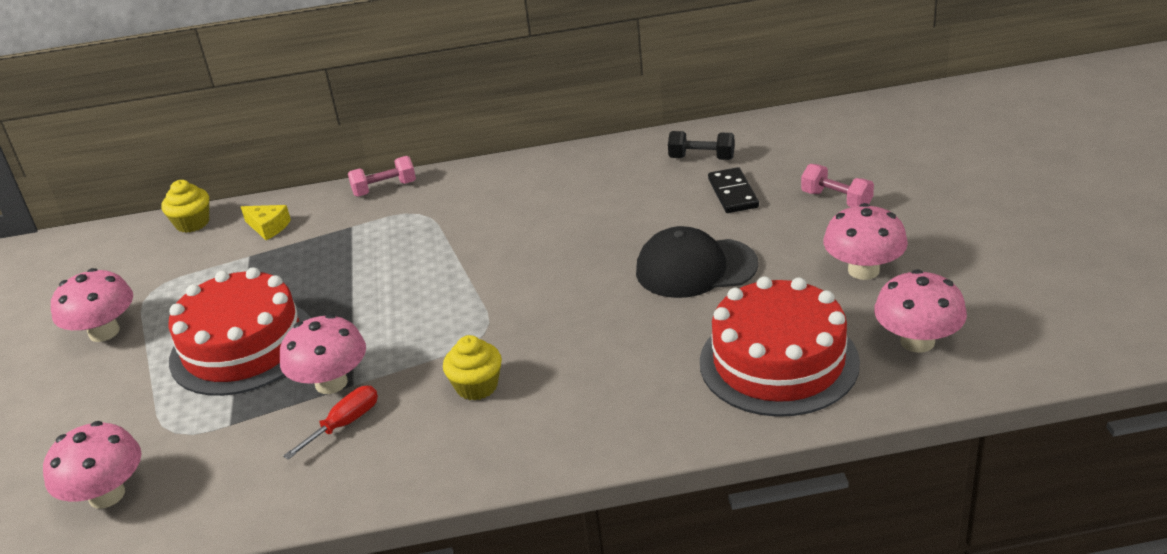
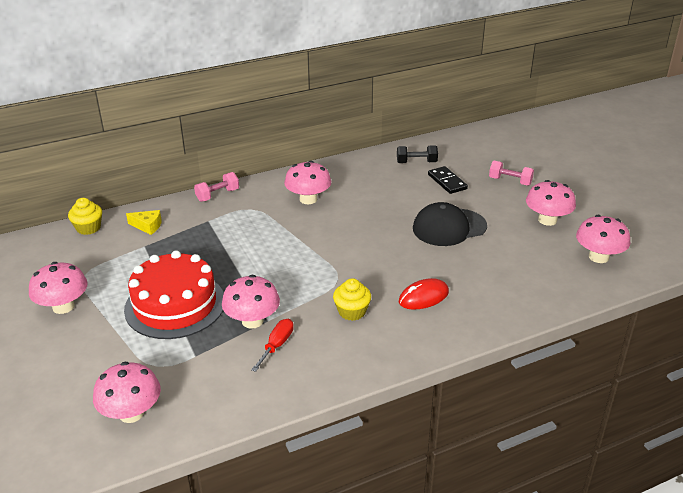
camera: 20 degrees left, 0 degrees up
red cake [700,276,860,417] -> none
none -> pink mushroom [284,161,331,204]
none -> red mouse [399,278,449,310]

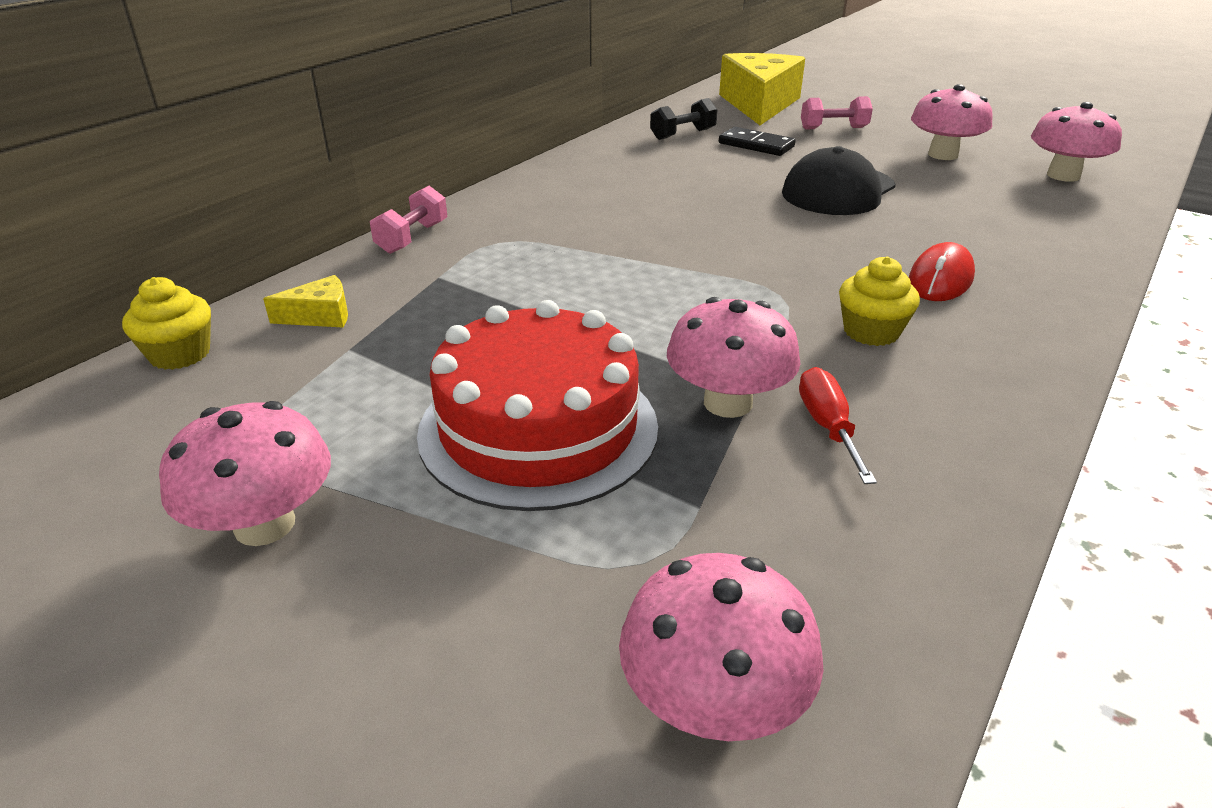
camera: 30 degrees left, 0 degrees up
pink mushroom [284,161,331,204] -> none
none -> yellow cheese [719,53,805,125]

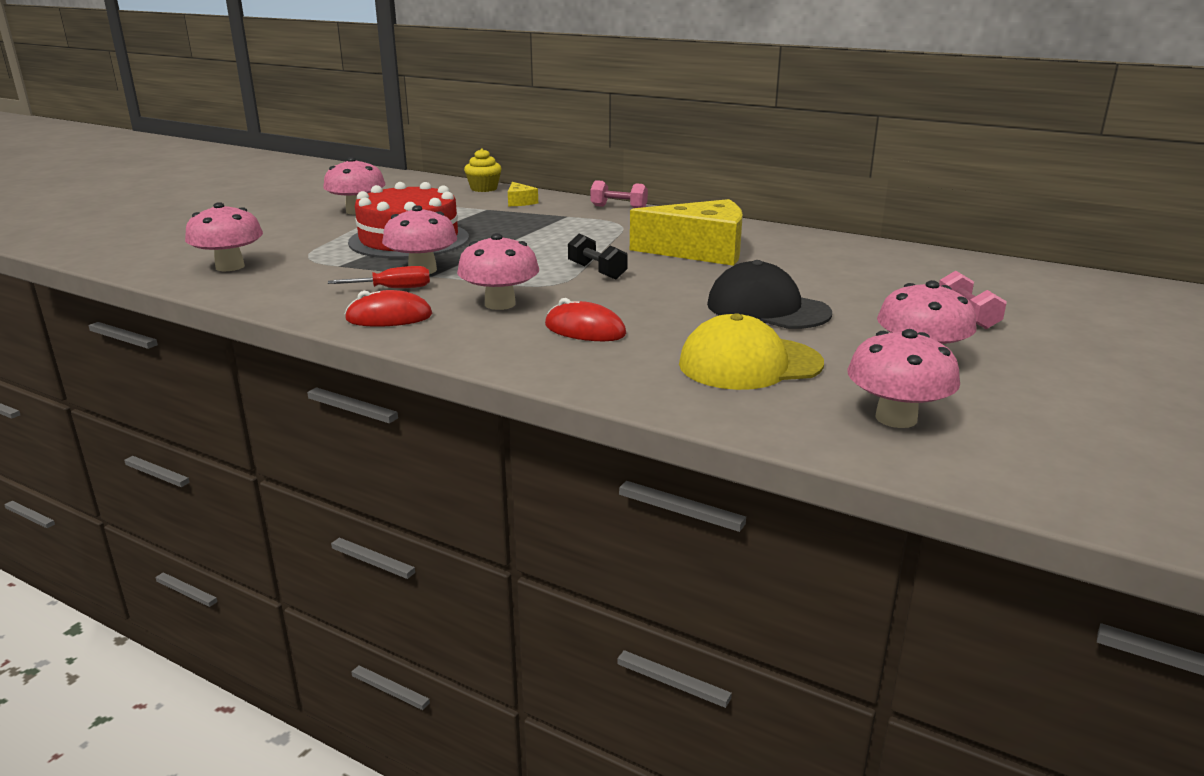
camera: 85 degrees right, 10 degrees down
black dumbbell [650,98,717,140] -> black dumbbell moved to [568,234,628,280]
yellow cheese [719,53,805,125] -> yellow cheese moved to [630,199,743,266]
black domino [719,127,796,156] -> none
yellow cupcake [839,257,920,346] -> pink mushroom [457,233,539,310]
none -> red mouse [345,290,432,327]
none -> yellow cap [679,313,824,390]

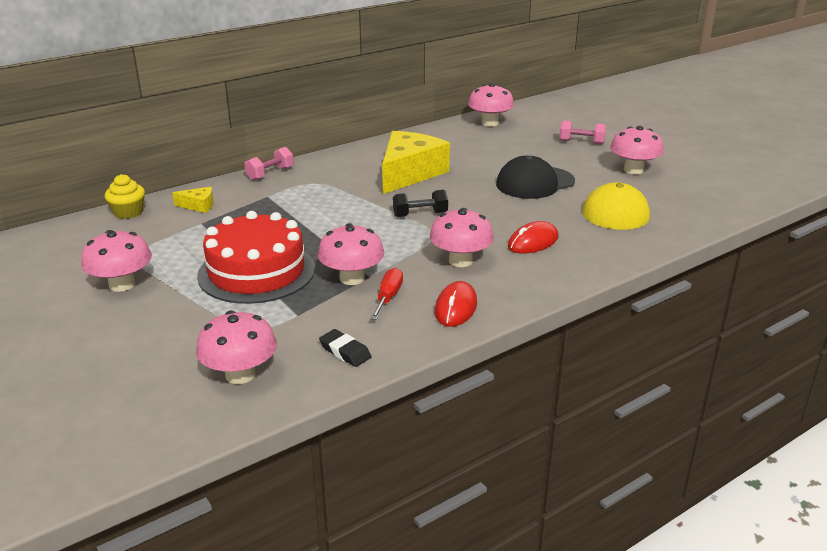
camera: 65 degrees left, 5 degrees up
pink mushroom [848,329,960,428] -> pink mushroom moved to [468,83,514,126]
none -> black eraser [319,329,372,367]

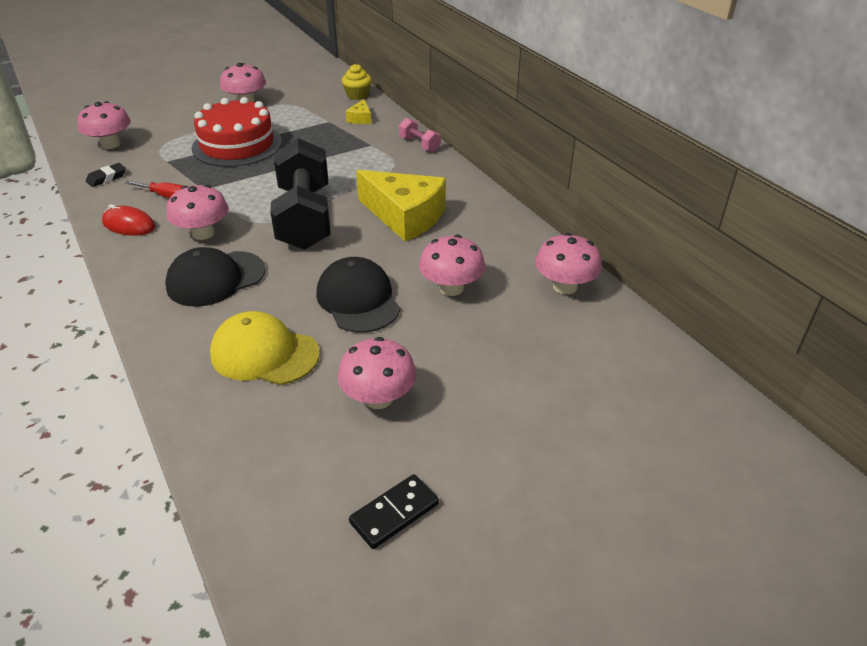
camera: 95 degrees right, 10 degrees up
pink mushroom [318,223,384,285] -> pink mushroom moved to [419,235,485,296]
black dumbbell [393,190,448,217] -> black dumbbell [270,138,331,250], size x2.35
red mouse [508,221,559,254] -> black cap [165,247,266,307]
pink dumbbell [560,120,606,144] -> none
none -> black domino [349,474,439,549]

